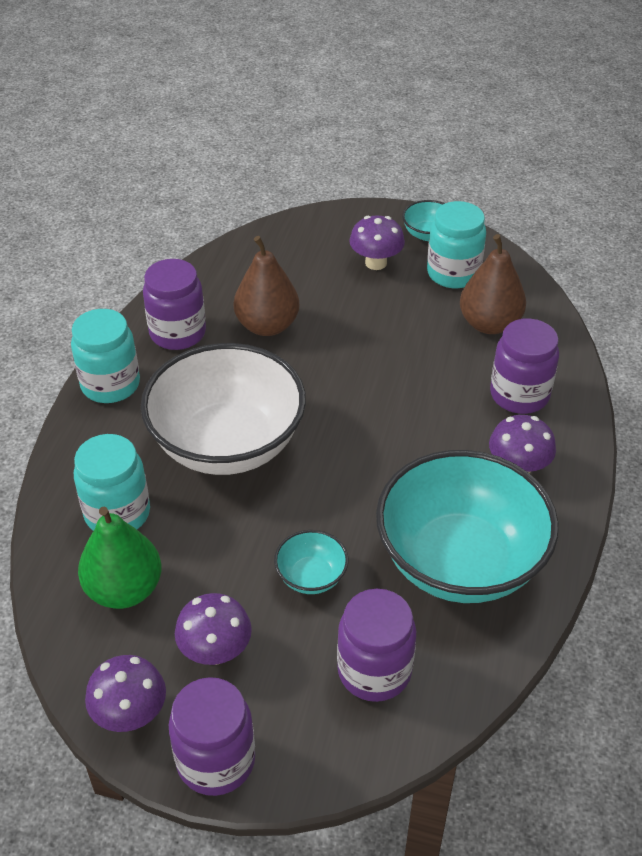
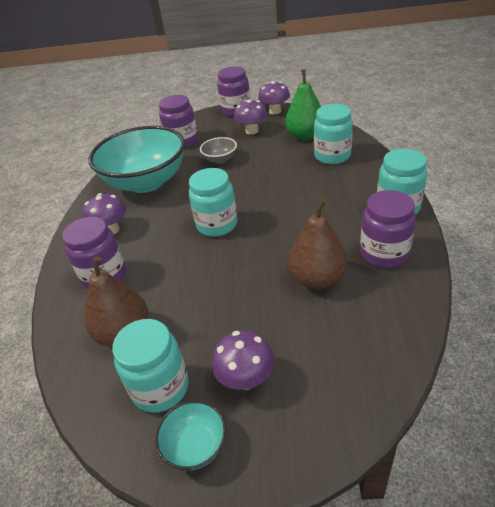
camera: 170 degrees right, 5 degrees down
white bowl [140,343,306,475] -> none
turquoise bowl [274,530,349,594] -> grey bowl [200,137,237,164]
none -> turquoise jar [189,168,237,237]

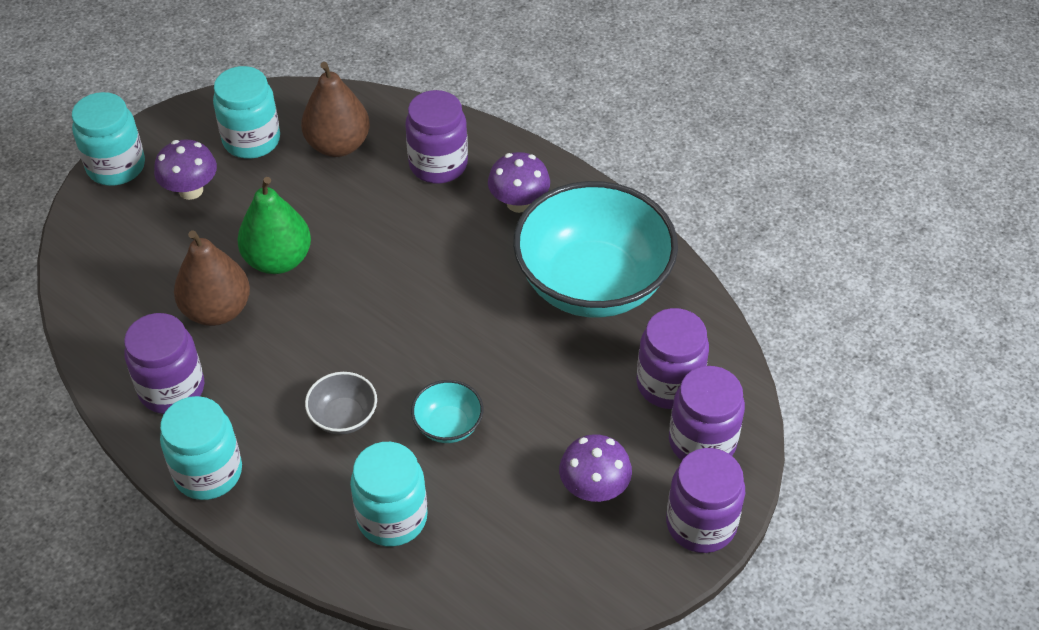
camera: 125 degrees right, 10 degrees up
turquoise bowl [155,400,226,470] -> turquoise bowl moved to [411,380,484,443]
turquoise jar [189,168,237,237] -> turquoise jar moved to [72,92,145,186]
grey bowl [200,137,237,164] -> grey bowl moved to [305,372,377,435]
purple mushroom [258,81,290,115] -> none
green pear [285,70,321,140] -> green pear moved to [237,177,311,274]
none -> purple jar [669,366,745,460]

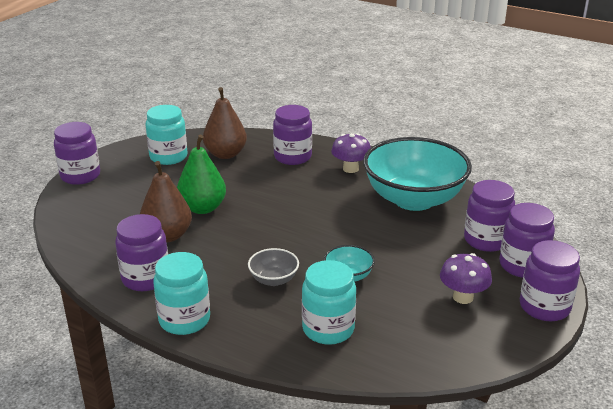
camera: 10 degrees left, 20 degrees down
turquoise jar [72,92,145,186] -> purple jar [54,122,100,185]
purple mushroom [154,139,217,200] -> none

